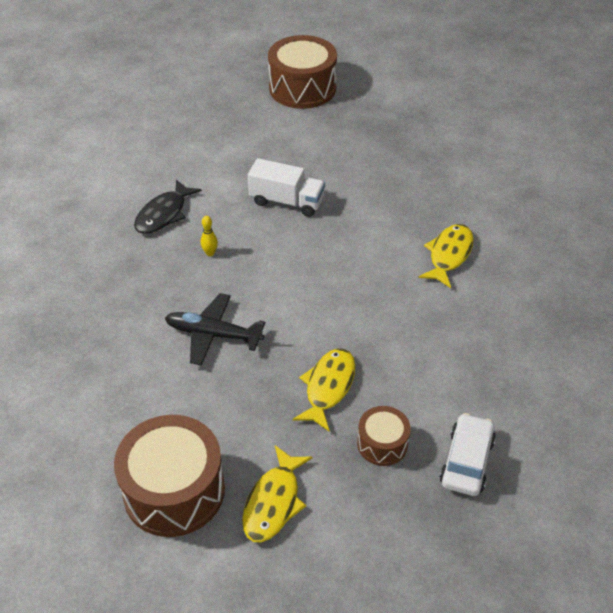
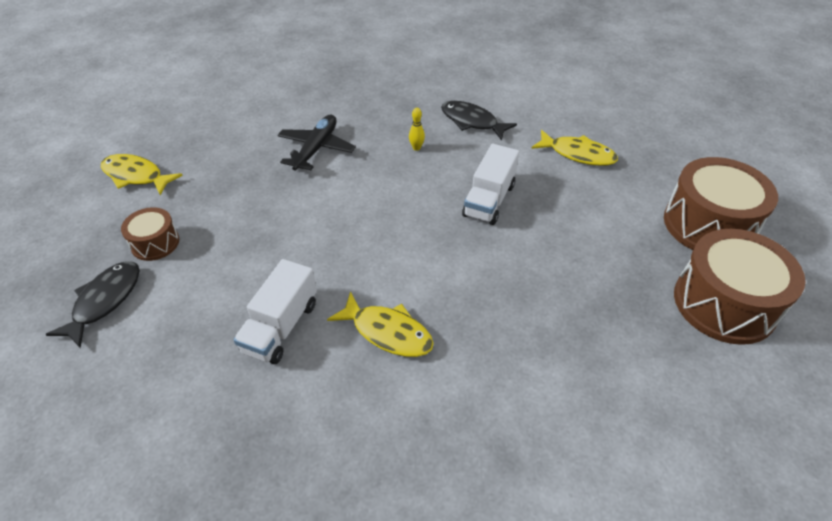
camera: 95 degrees right, 0 degrees up
brown drum [114,415,225,537] -> brown drum moved to [674,229,806,345]
yellow fish [293,348,355,432] -> yellow fish moved to [531,130,618,166]
white car [440,413,496,496] -> black fish [45,261,140,348]
none -> white truck [233,259,317,364]

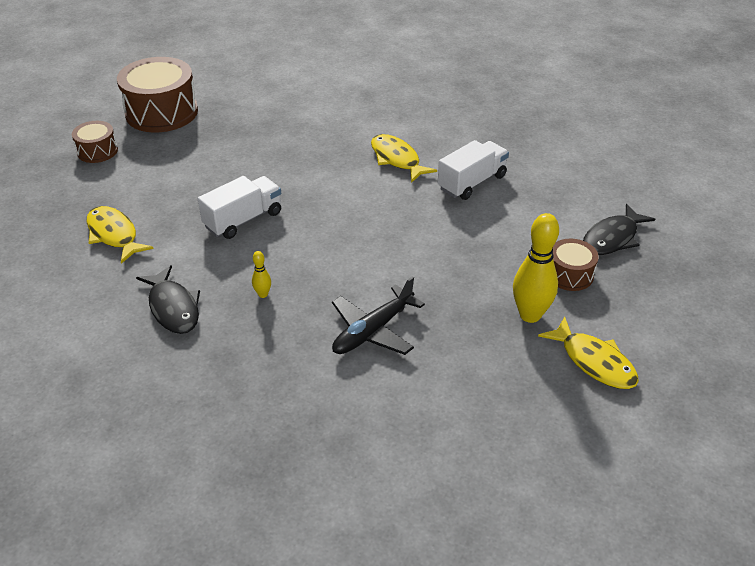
camera: 155 degrees left, 5 degrees down
brown drum [664,157,778,250] -> brown drum [72,121,118,163], size x0.52
none -> yellow bowling pin [513,213,559,323]

